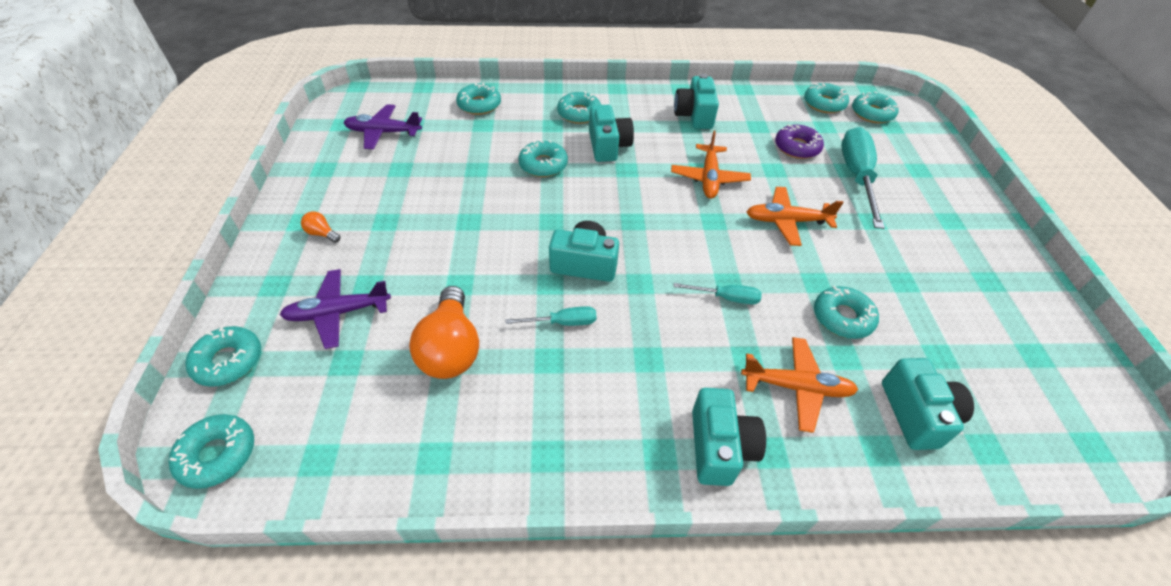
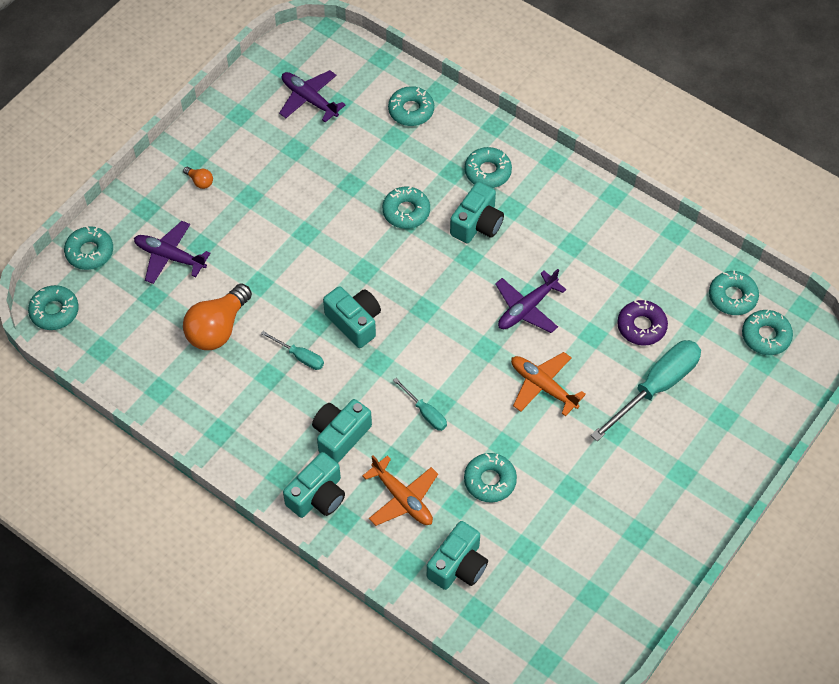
camera: 40 degrees right, 10 degrees up
orange light bulb [301,211,340,243] -> orange light bulb turned 150 degrees clockwise [183,167,213,189]
orange plane [671,130,751,199] -> purple plane [495,269,566,333]
turquoise camera [674,74,719,129] -> turquoise camera moved to [312,399,372,463]

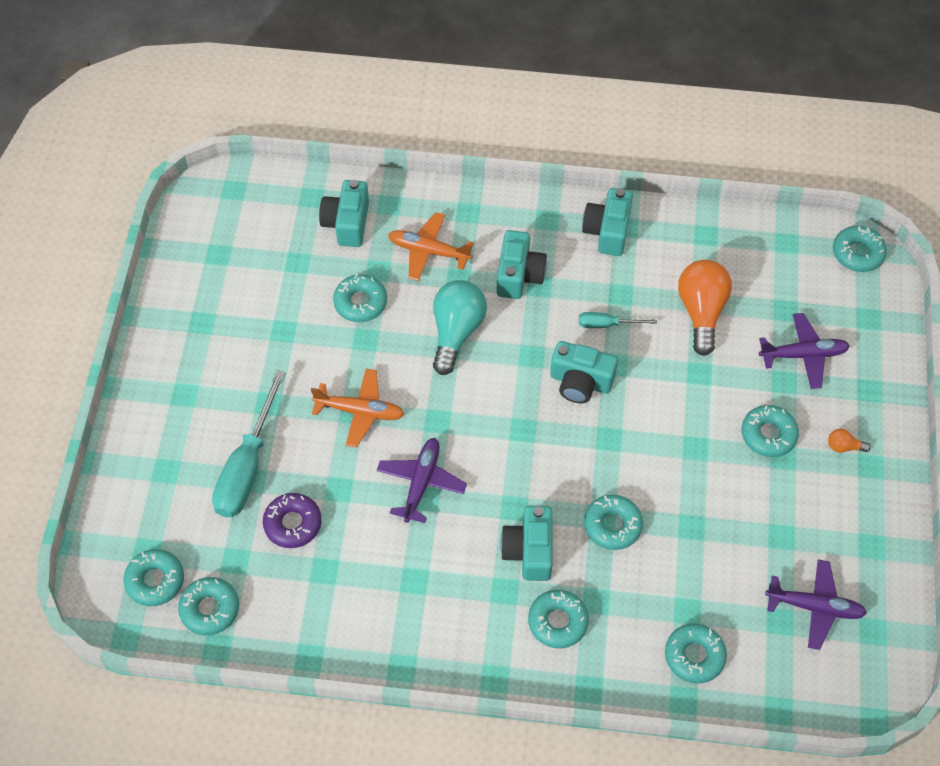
camera: 150 degrees right, 0 degrees up
turquoise donut [64,226,113,270] -> turquoise donut moved to [741,405,799,457]
turquoise camera [283,452,345,518] -> turquoise camera moved to [582,188,633,256]
turquoise screwdriver [393,378,447,431] -> turquoise light bulb [433,280,487,375]

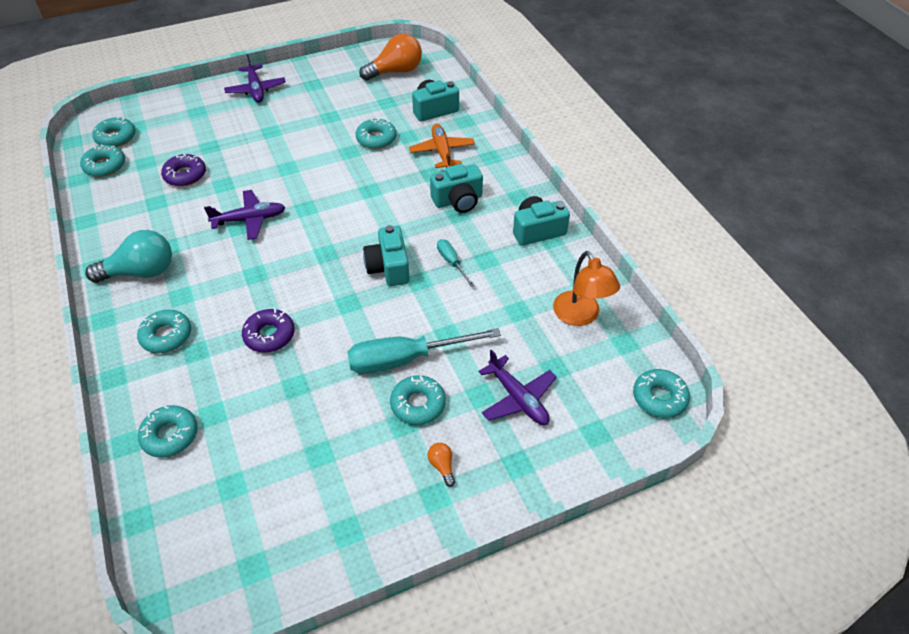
camera: 60 degrees right, 10 degrees down
turquoise screwdriver [212,370,286,518] -> turquoise screwdriver moved to [347,328,501,374]
orange plane [311,369,404,448] -> none
turquoise light bulb [433,280,487,375] -> turquoise light bulb moved to [85,230,172,283]
turquoise camera [500,506,553,581] -> none
turquoise donut [584,495,643,550] -> purple donut [242,308,295,353]
orange light bulb [678,260,732,356] -> orange light bulb moved to [359,34,422,81]
purple plane [765,559,867,650] -> purple plane moved to [224,54,286,103]
none -> orange lamp [553,251,620,326]

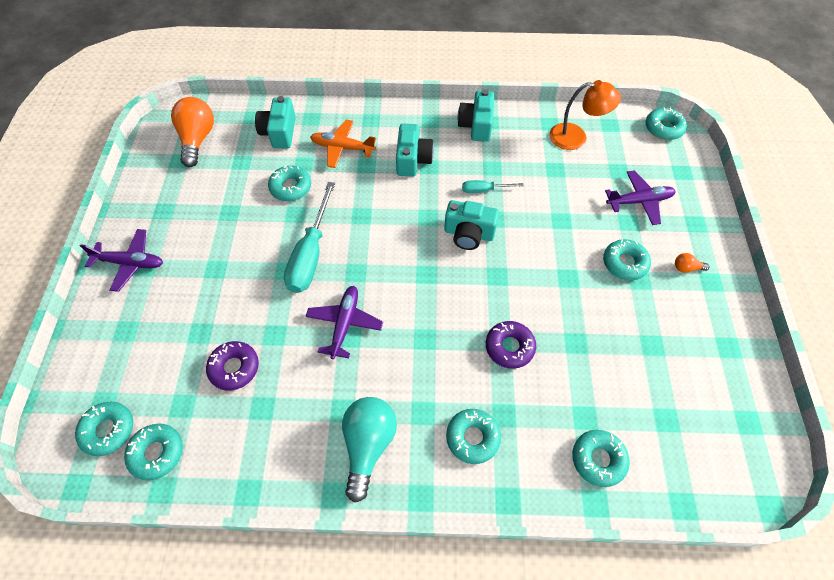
camera: 65 degrees left, 10 degrees up
turquoise screwdriver [347,328,501,374] -> turquoise screwdriver moved to [284,182,335,293]

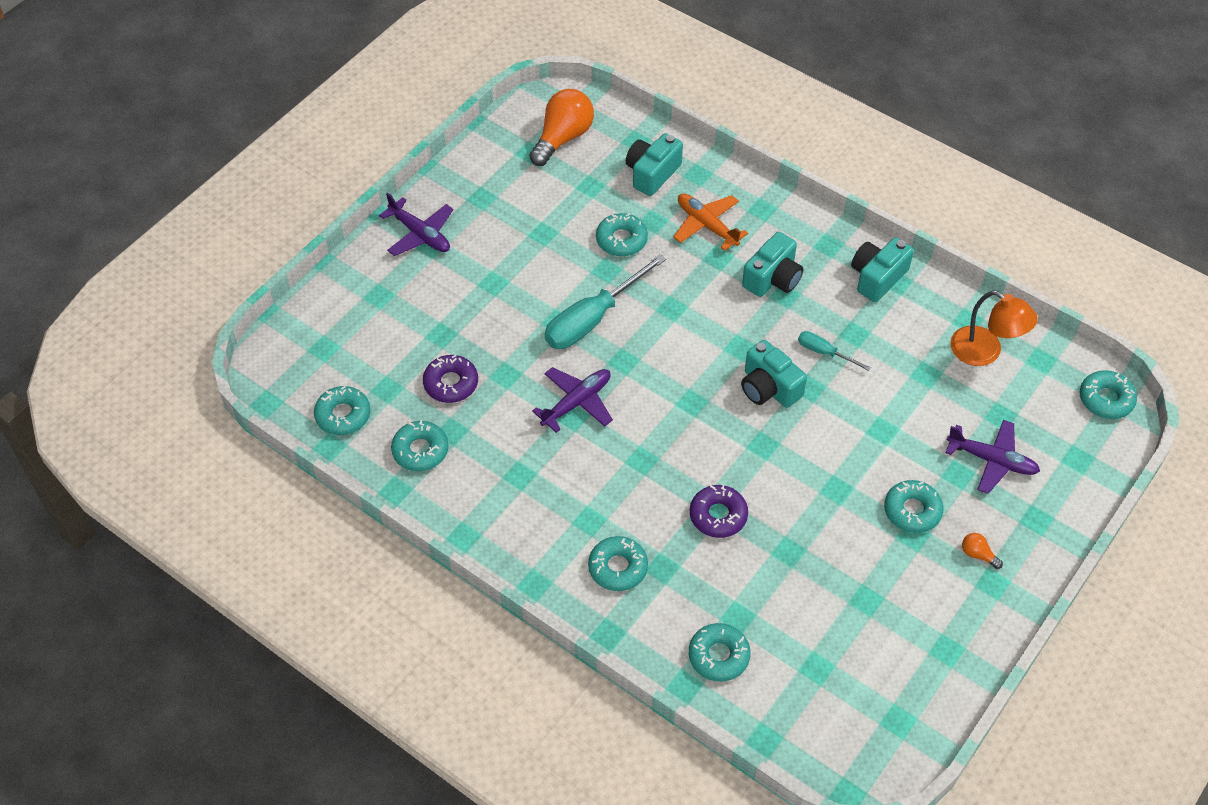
camera: 35 degrees right, 5 degrees down
turquoise donut [75,402,133,456] -> turquoise donut moved to [391,420,449,471]
turquoise light bulb [342,397,397,503] -> none

